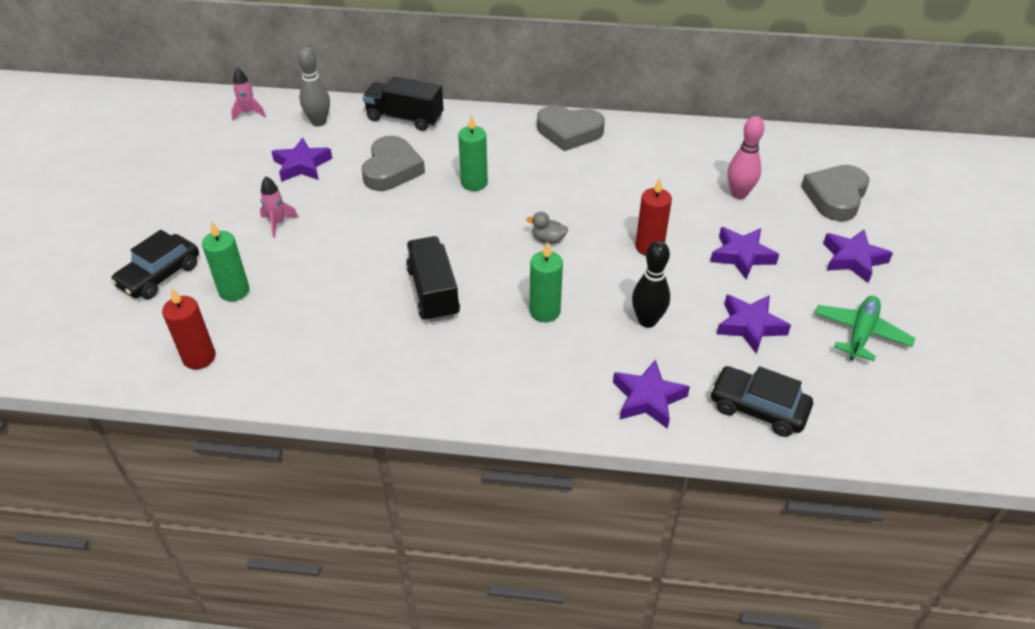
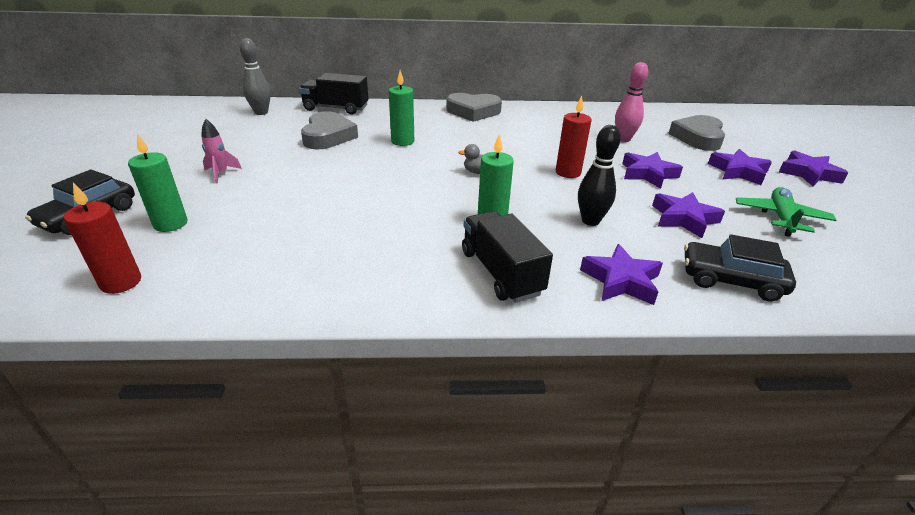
camera: 10 degrees left, 10 degrees down
pink rocket [231,67,266,121] -> none
purple star [271,138,332,182] -> purple star moved to [779,150,848,186]
black truck [406,236,460,322] -> black truck moved to [462,211,553,303]

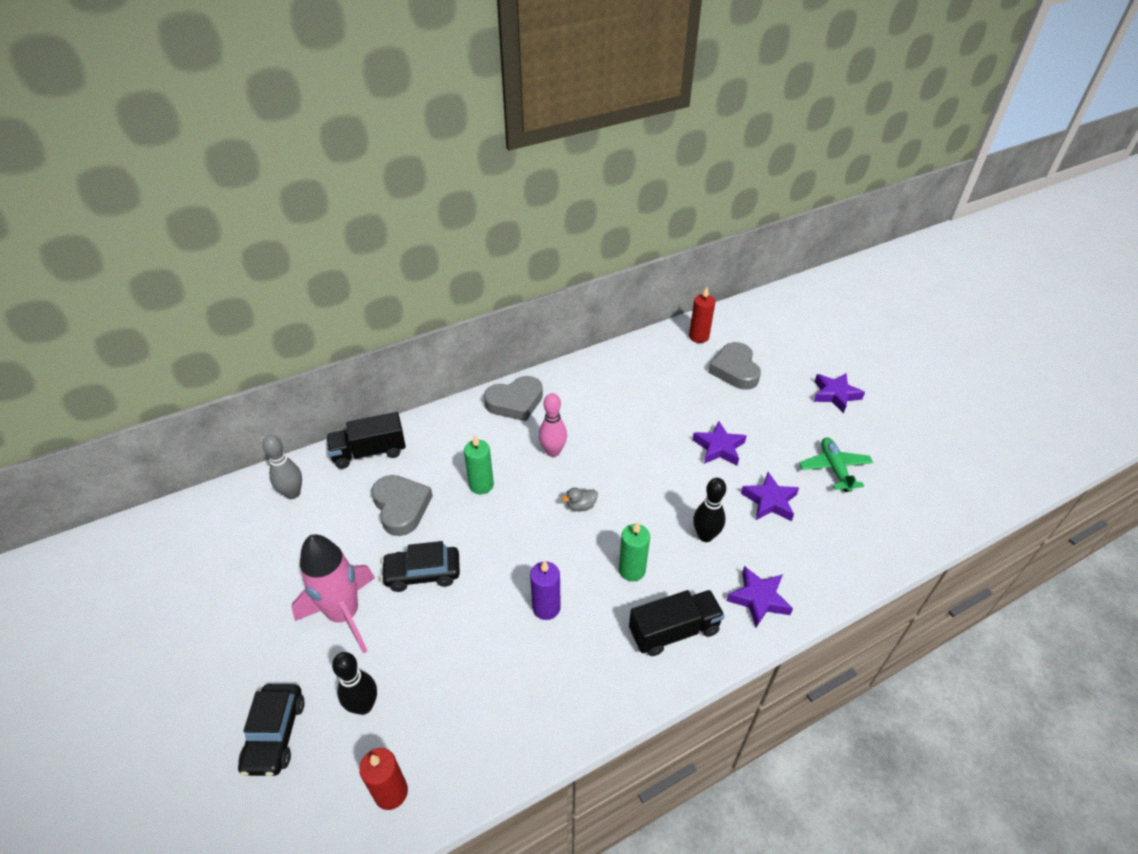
camera: 25 degrees left, 10 degrees up
green candle [128,133,187,232] -> black bowling pin [332,652,377,715]
pink rocket [201,119,242,184] -> pink rocket [292,534,375,654], size x2.26
black truck [462,211,553,303] -> black truck turned 120 degrees clockwise [629,590,725,656]
red candle [556,96,592,178] -> red candle moved to [689,287,715,343]
pink bowling pin [615,62,648,142] -> pink bowling pin moved to [539,393,567,457]
black car [684,234,796,302] -> black car moved to [381,541,460,592]
purple star [708,149,772,185] -> none
none -> purple candle [530,560,561,620]

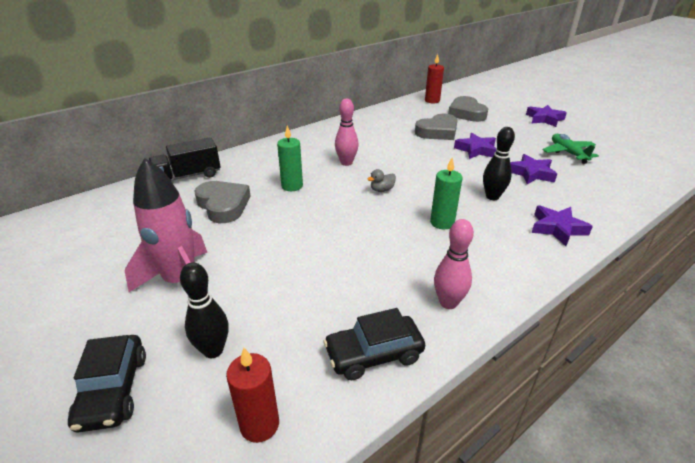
camera: 10 degrees left, 10 degrees down
grey bowling pin [262,435,302,499] -> none
black car [381,541,460,592] -> black car moved to [323,308,425,380]
grey heart [484,376,543,421] -> grey heart moved to [415,114,458,140]
purple candle [530,560,561,620] -> none
black truck [629,590,725,656] -> none
none -> pink bowling pin [434,219,474,309]

